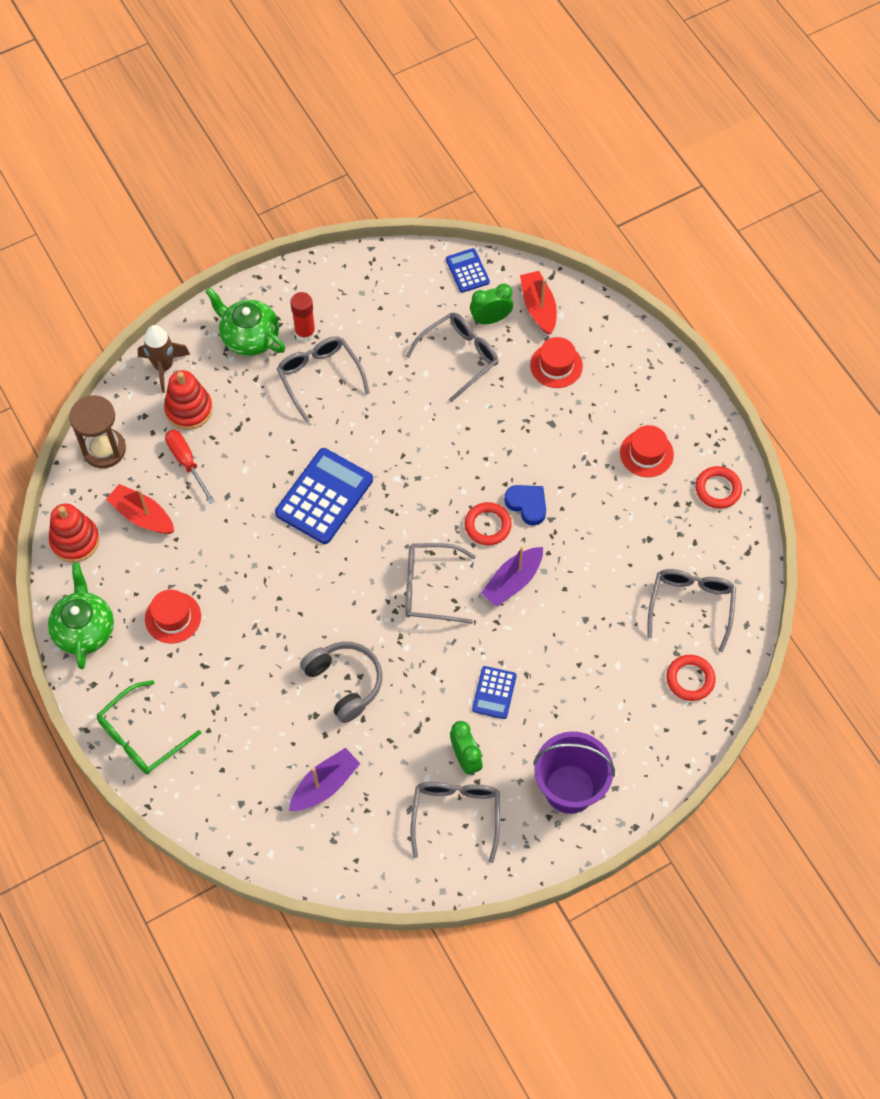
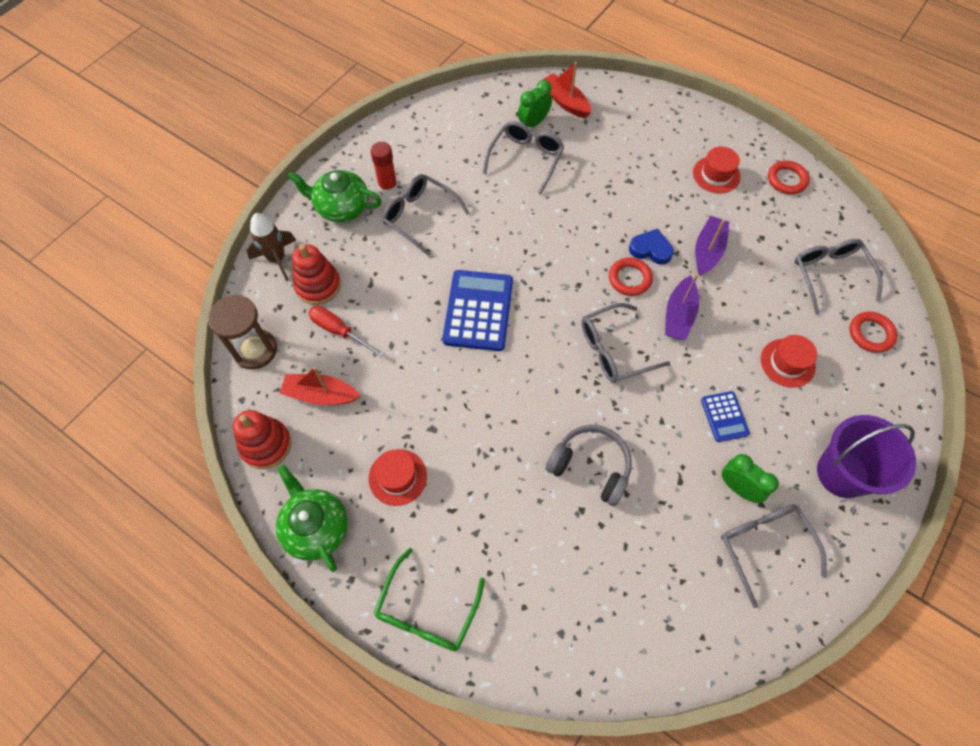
camera: 25 degrees left, 0 degrees up
purple boat [289,748,361,811] -> purple boat moved to [695,216,729,276]
blue calculator [446,248,490,293] -> none
red hat [530,337,583,388] -> red hat moved to [761,335,817,388]

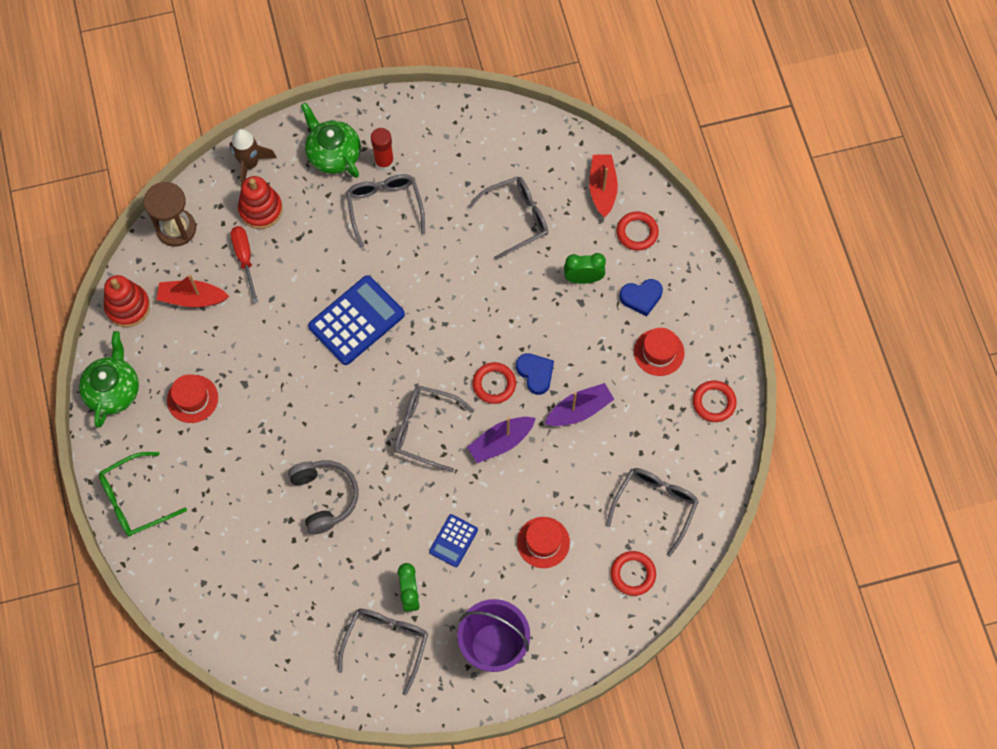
camera: 40 degrees right, 5 degrees up
red boat [279,367,361,405] -> red boat turned 45 degrees counterclockwise [156,274,229,307]
green clock [518,80,552,127] -> green clock moved to [564,253,606,284]
none -> red ring [616,211,659,251]
none -> blue heart [620,279,663,316]

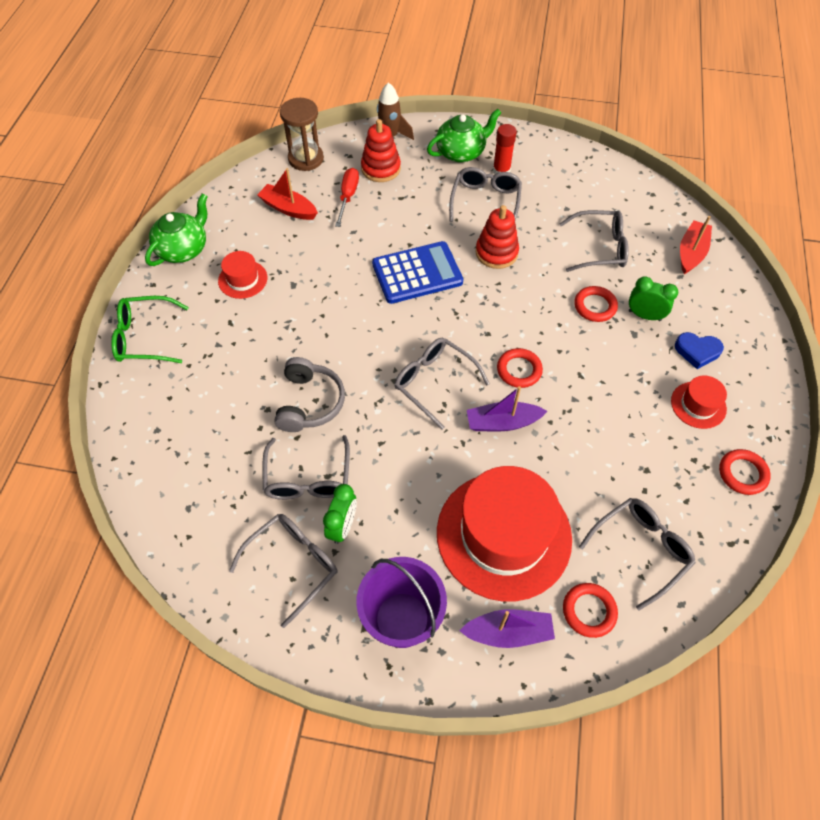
camera: 25 degrees right, 10 degrees down
red stacking toy [104,275,150,327] -> red stacking toy moved to [476,205,519,269]
green teapot [301,103,361,178] -> green teapot turned 75 degrees clockwise [427,109,501,163]
blue calculator [429,514,478,567] -> none
blue heart [516,353,554,395] -> none
red hat [517,517,570,568] -> red hat [437,466,572,602], size x2.24
purple boat [545,383,615,426] -> purple boat moved to [460,609,555,648]
red ring [616,211,659,251] -> red ring moved to [574,286,618,322]
none -> grey glasses [263,435,350,500]

